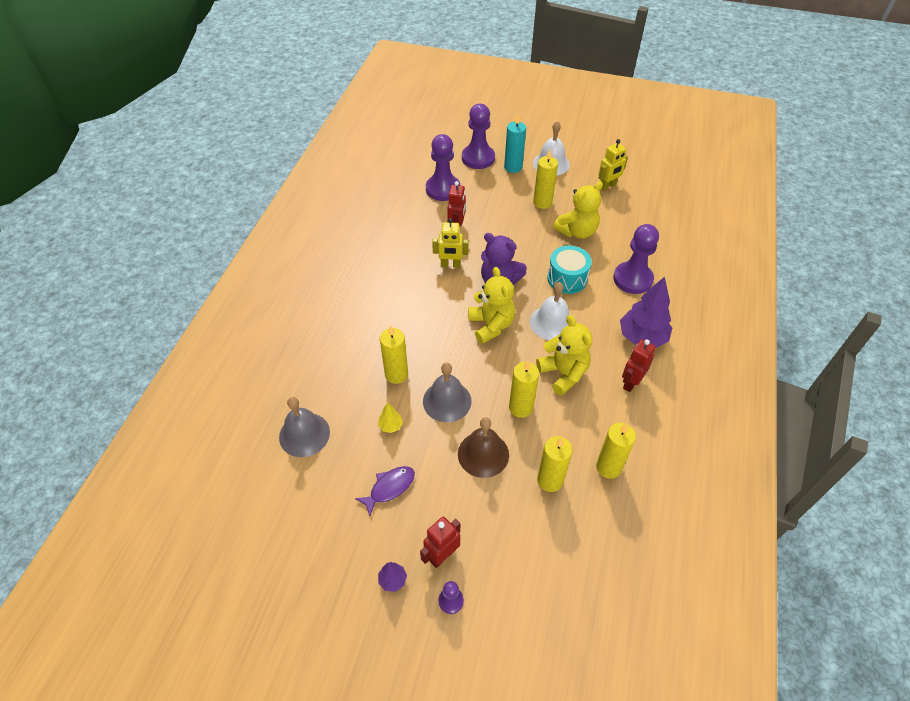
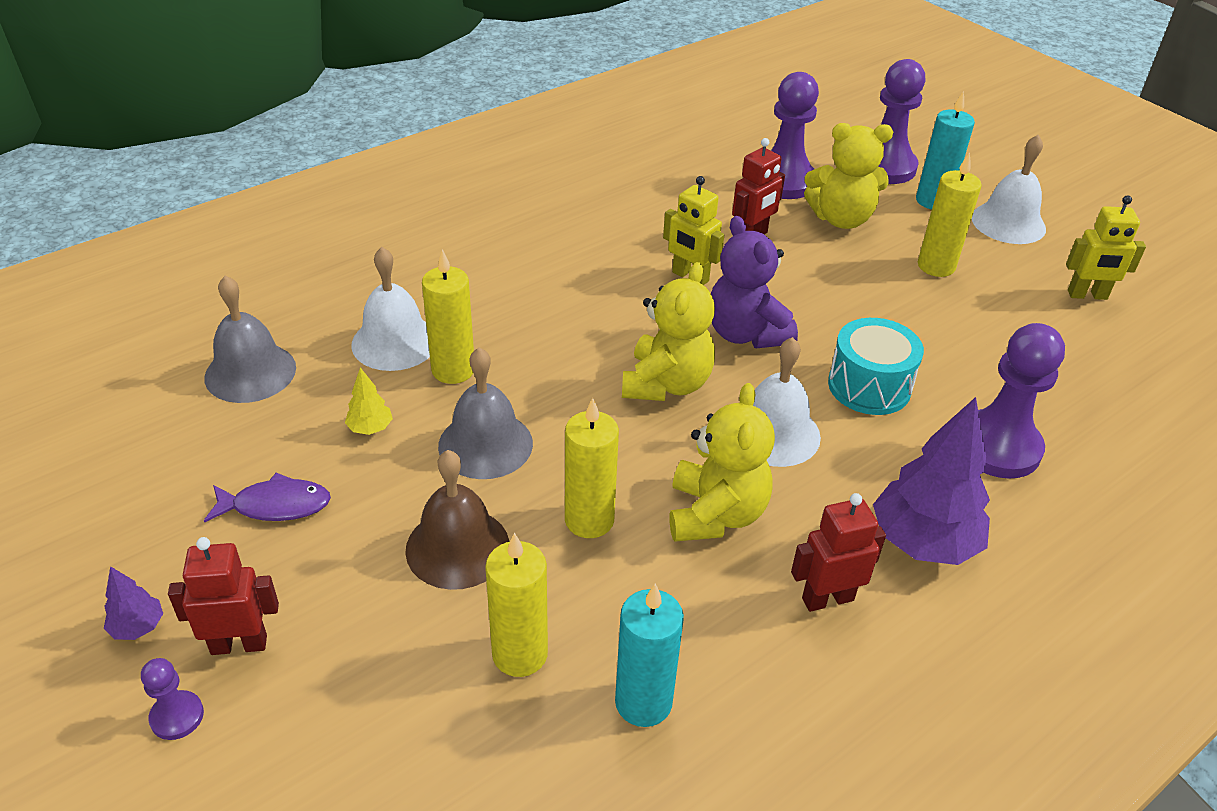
camera: 35 degrees right, 10 degrees down
yellow teddy bear [553,181,603,239] -> yellow teddy bear moved to [804,123,893,229]
yellow candle [596,423,636,479] -> turquoise candle [615,583,684,727]
none -> white bell [351,247,430,371]

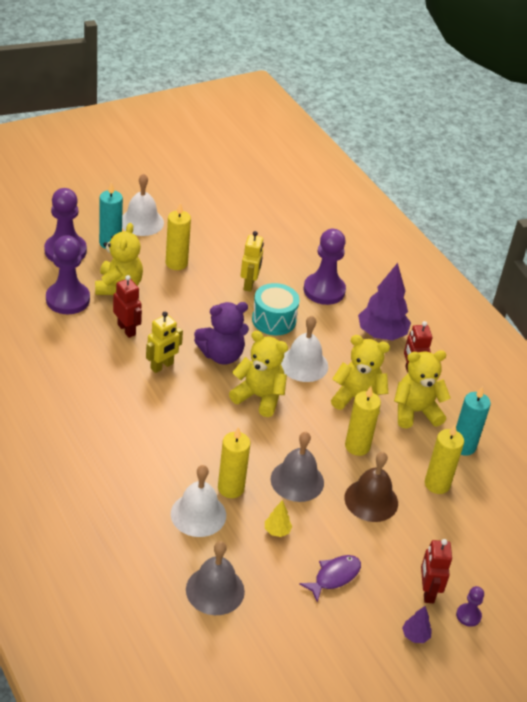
camera: 85 degrees left, 0 degrees up
purple fish [204,473,331,523] -> purple fish turned 45 degrees clockwise [299,555,361,602]
yellow robot [1066,195,1146,300] -> yellow robot moved to [240,231,264,292]
none -> yellow teddy bear [394,350,451,429]

